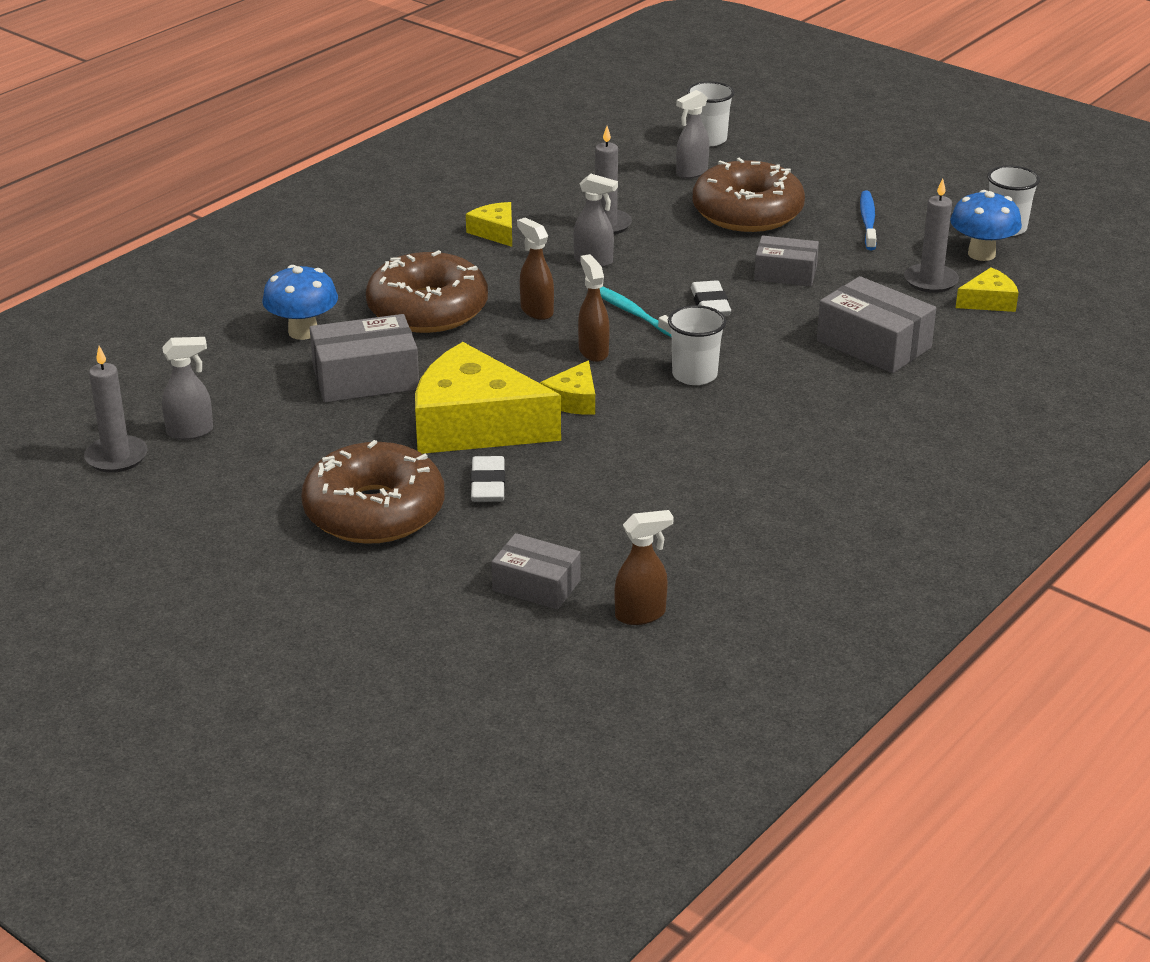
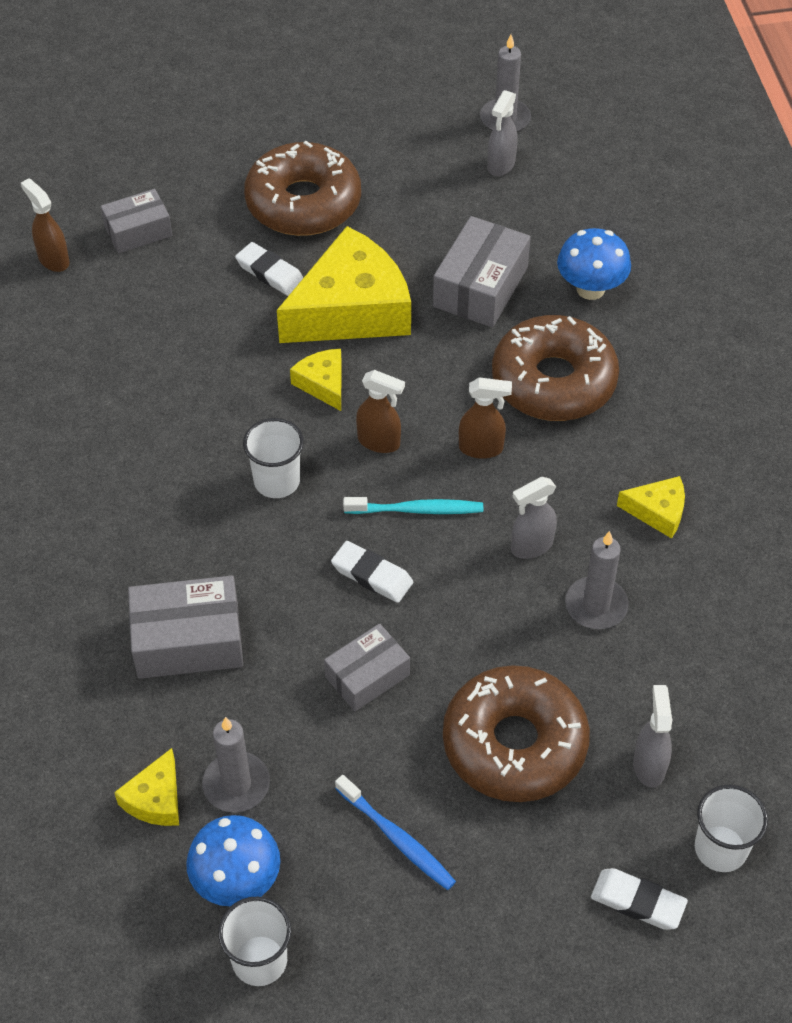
camera: 130 degrees right, 20 degrees up
brown spray bottle [615,510,674,625] -> brown spray bottle turned 120 degrees clockwise [21,178,69,272]
none -> white eraser [591,868,688,930]

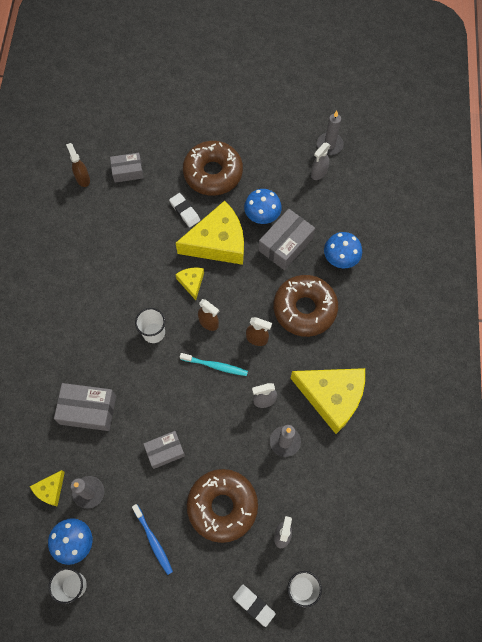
camera: 15 degrees right, 15 degrees up
white eraser [331,541,413,603] -> none
yellow cheese [617,476,685,539] -> yellow cheese [290,368,365,434], size x2.18
none -> blue mushroom [244,189,282,224]

